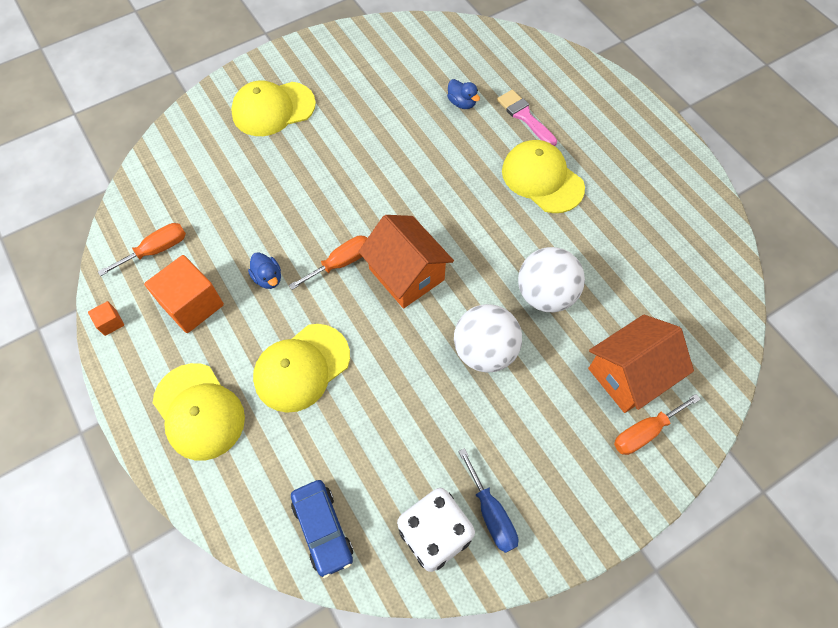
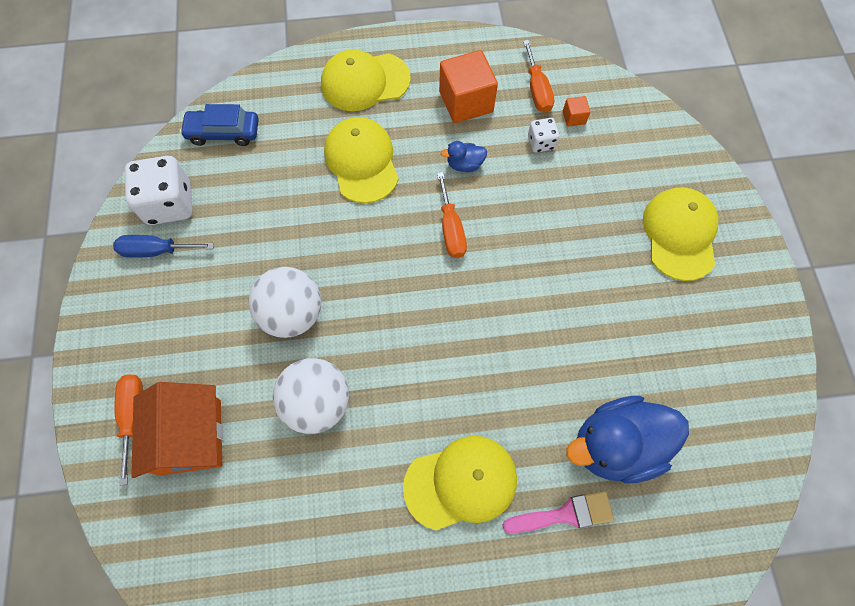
camera: 115 degrees right, 5 degrees up
orange cube [88,301,124,336] -> orange cube moved to [563,96,591,127]
orange house [358,215,454,309] -> none
blue duck [447,79,480,109] -> blue duck [566,396,689,484], size x2.26
none -> white dice [528,118,559,153]

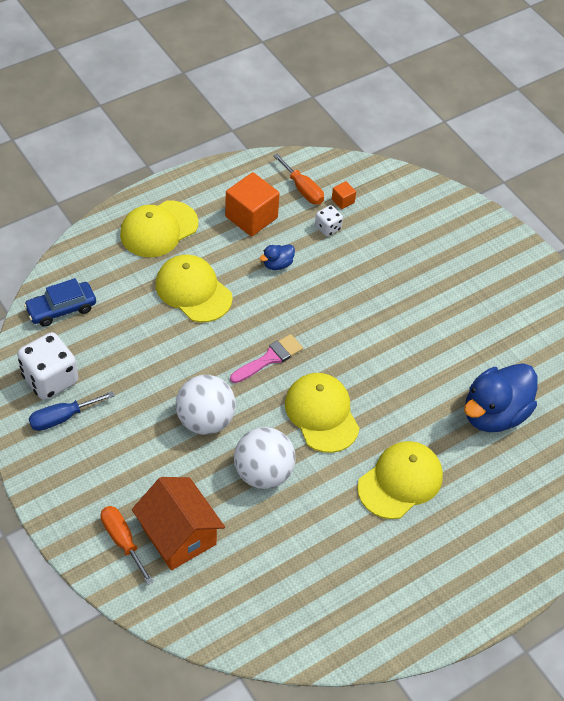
camera: 30 degrees left, 15 degrees down
orange screwdriver [437,172,467,258] -> none
pink brush [503,491,614,533] -> pink brush moved to [230,334,303,383]
yellow cap [643,187,718,281] -> yellow cap moved to [285,373,360,453]

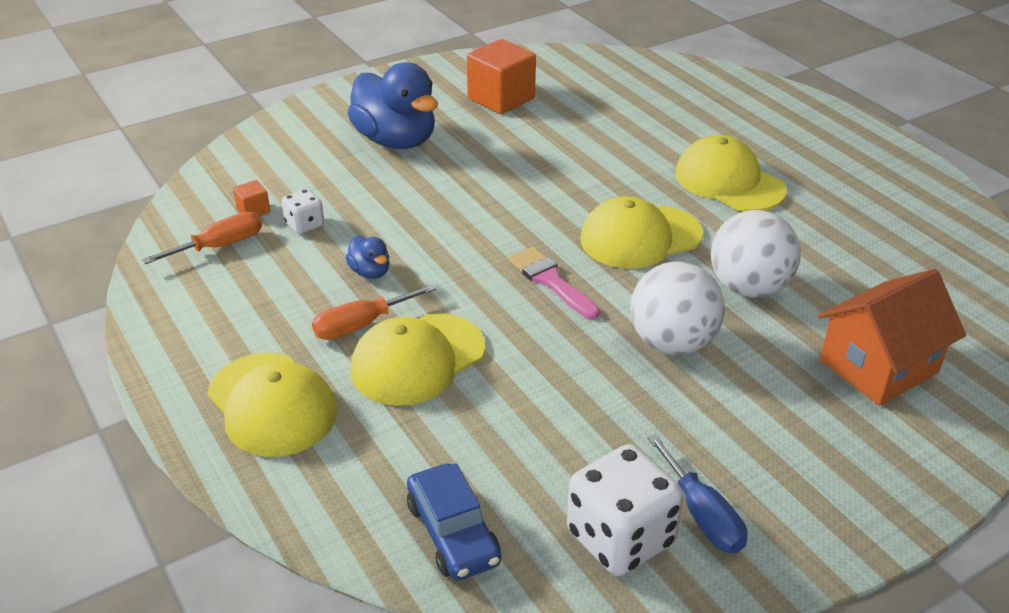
camera: 85 degrees left, 15 degrees down
orange screwdriver [101,506,154,585] -> orange screwdriver moved to [312,284,436,340]
orange cube [225,172,280,237] -> orange cube moved to [467,39,536,114]
blue duck [464,363,538,432] -> blue duck moved to [348,62,438,149]

